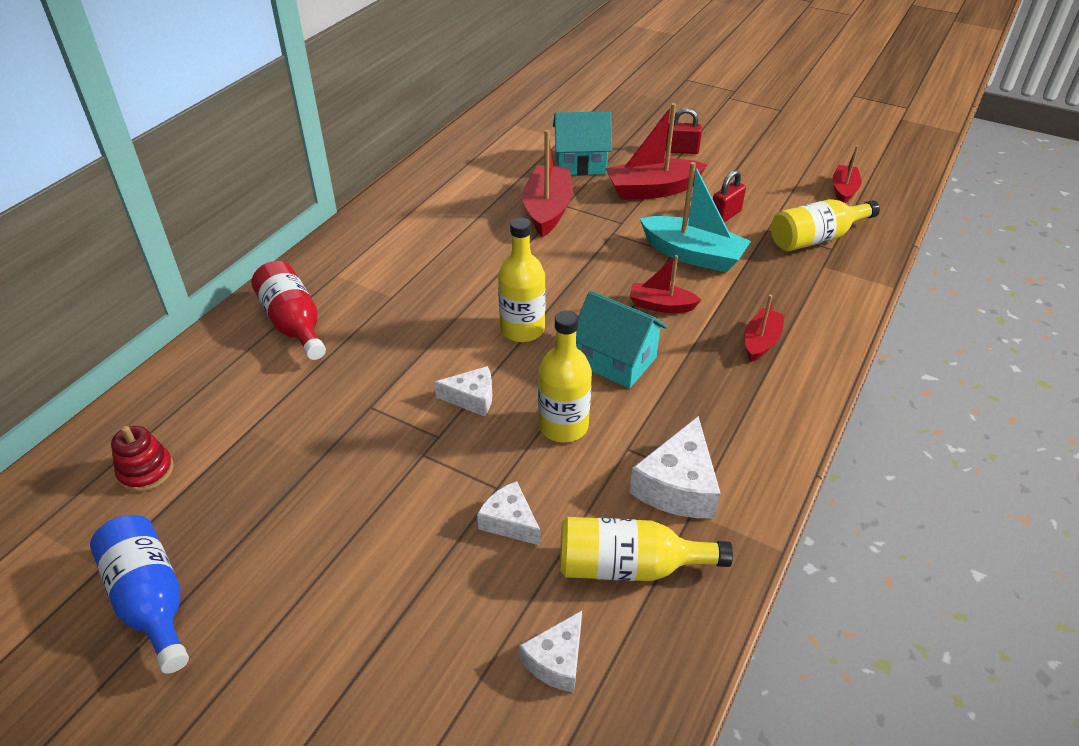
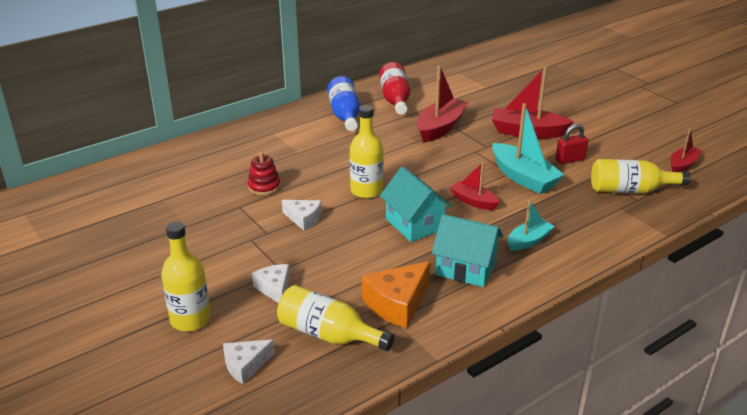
camera: 25 degrees right, 10 degrees down
blue bottle [90,515,189,674] -> blue bottle moved to [327,76,360,131]
red stacking toy [111,426,173,492] -> red stacking toy moved to [247,152,280,195]
red bottle [252,261,326,360] -> red bottle moved to [379,62,411,115]
yellow bottle [538,310,592,442] -> yellow bottle moved to [161,222,211,331]
turquoise house [553,111,612,176] -> turquoise house moved to [432,214,503,287]
white cheese [629,416,721,518] -> orange cheese [362,261,431,328]
red padlock [666,108,702,154] -> none
red boat [744,295,785,362] -> turquoise boat [508,200,555,251]

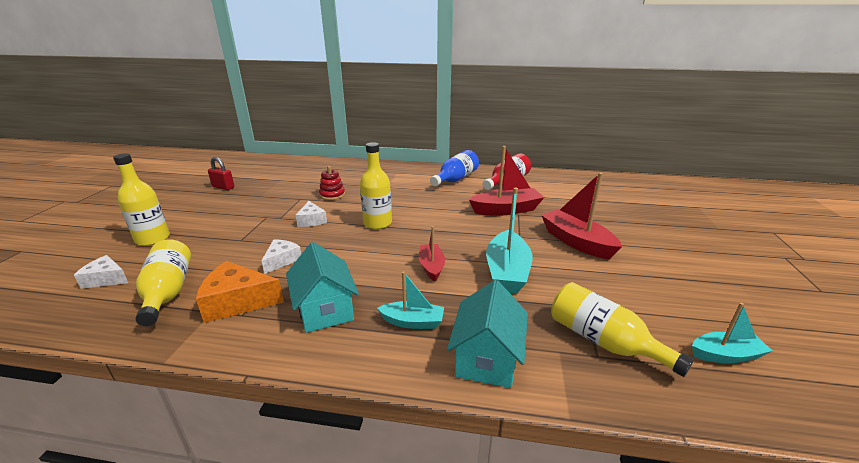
camera: 45 degrees right, 5 degrees down
white cheese [252,264,290,303] -> white cheese moved to [261,240,301,274]
turquoise house [380,167,452,242] -> turquoise house moved to [447,280,528,388]
red padlock [555,124,588,164] -> red padlock moved to [208,157,235,190]
red boat [670,128,702,172] -> turquoise boat [692,303,772,364]

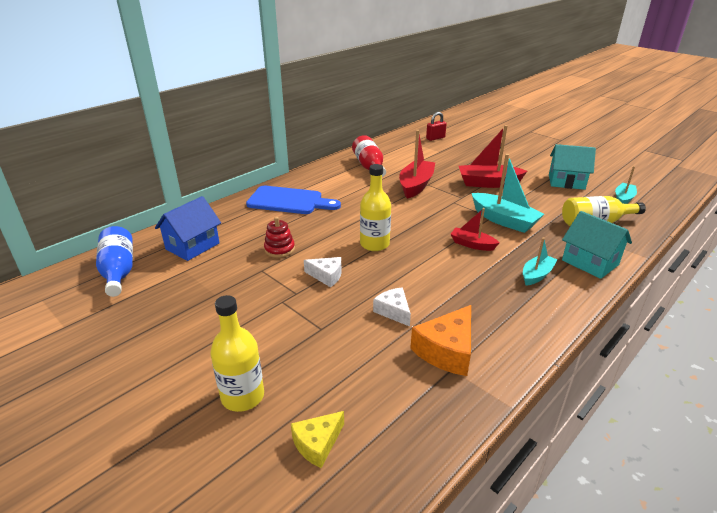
camera: 55 degrees left, 5 degrees up
white cheese [74,255,128,289] -> yellow cheese [291,411,344,468]
yellow bottle [135,239,191,326] -> none
red padlock [208,157,235,190] -> red padlock moved to [426,112,447,141]
turquoise house [286,242,359,333] -> turquoise house moved to [549,144,596,190]
blue bottle [430,150,479,186] -> blue bottle moved to [96,226,133,297]
none -> blue house [155,196,221,261]
none -> blue cutting board [246,186,341,214]

